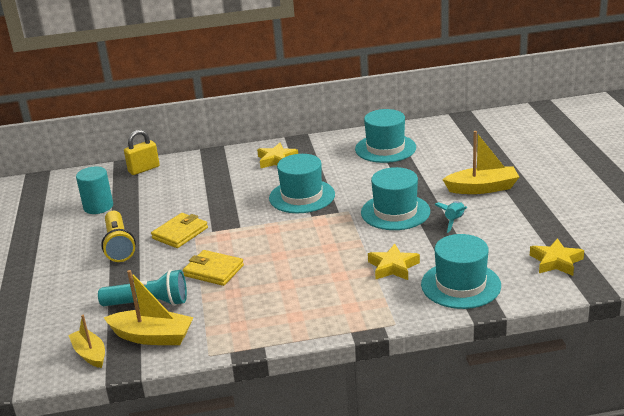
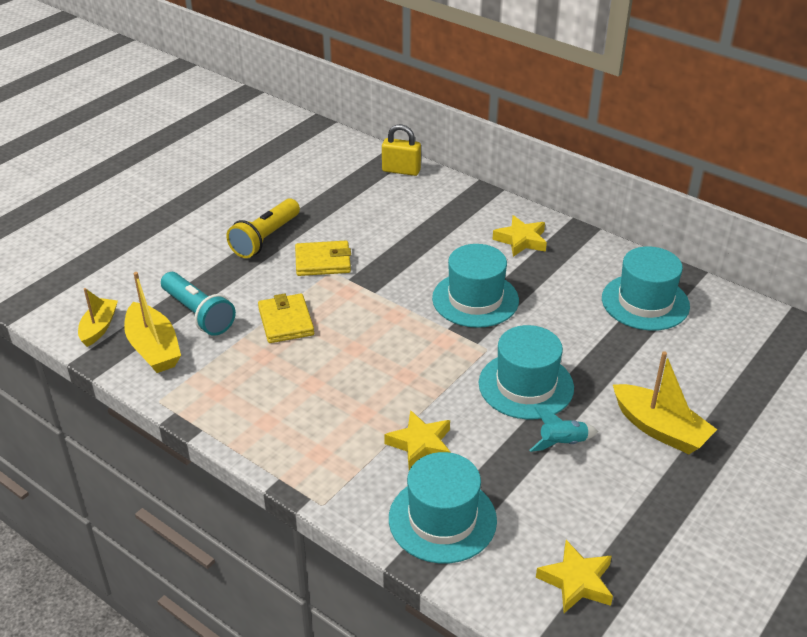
camera: 45 degrees right, 10 degrees up
turquoise cylinder [76,166,113,214] -> none

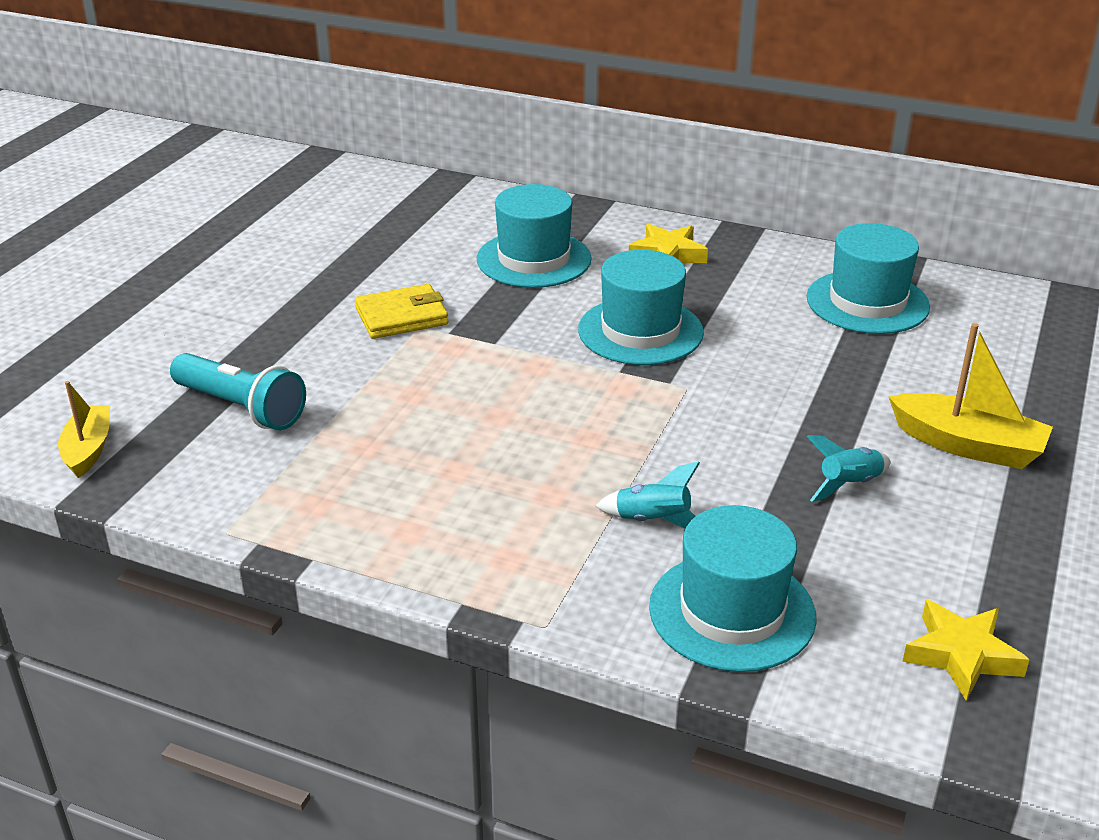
camera: 15 degrees left, 5 degrees down
yellow boat [124,272,181,373] -> none
yellow flashlight [226,198,300,258] -> none
yellow wallet [258,293,314,343] -> none
yellow padlock [382,124,421,176] -> none
yellow star [384,410,451,470] -> turquoise rocket [596,462,700,529]
turquoise hat [479,325,574,420] -> turquoise hat moved to [477,184,592,288]

